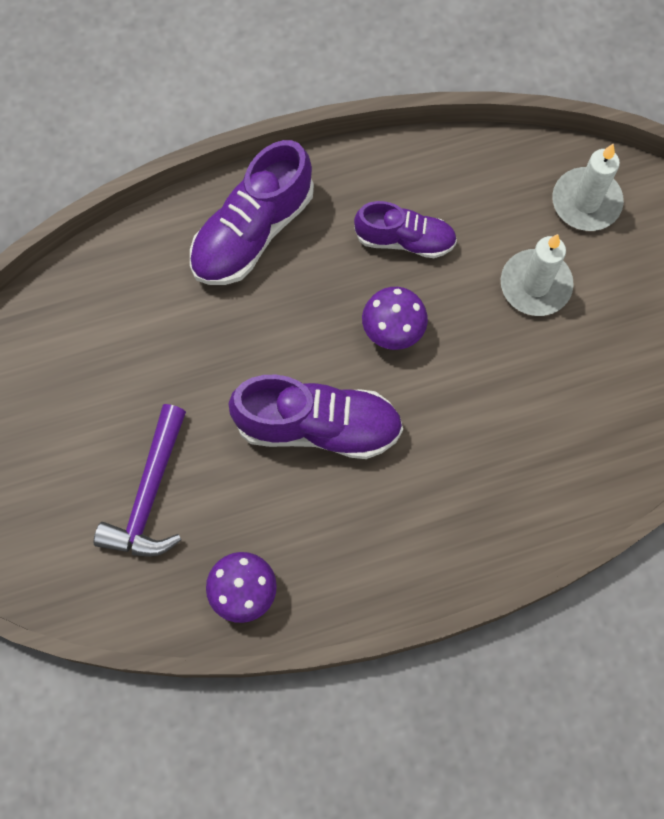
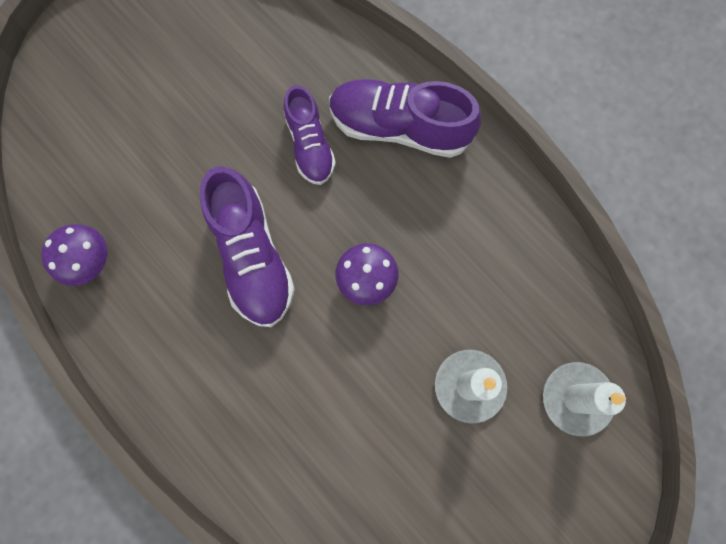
camera: 65 degrees right, 5 degrees up
purple hammer [94,404,186,557] -> none
purple shoe [354,201,457,258] -> purple shoe moved to [284,85,336,185]

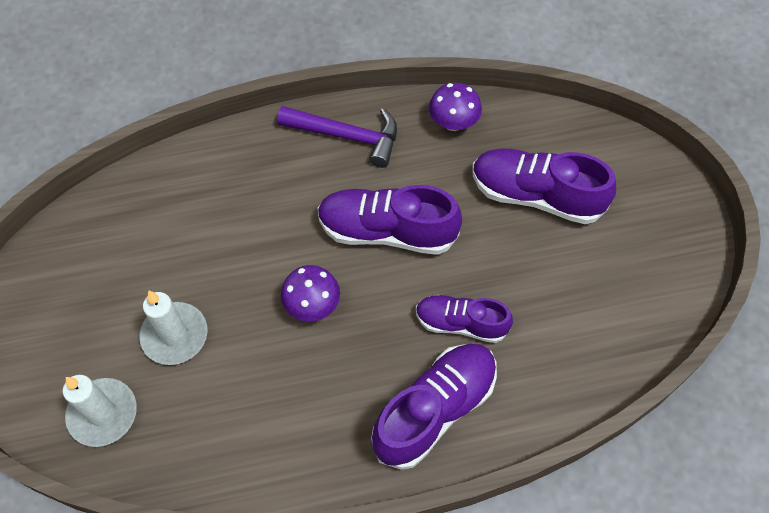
camera: 120 degrees right, 15 degrees down
none -> purple hammer [277,106,397,168]
none -> purple shoe [472,149,616,224]

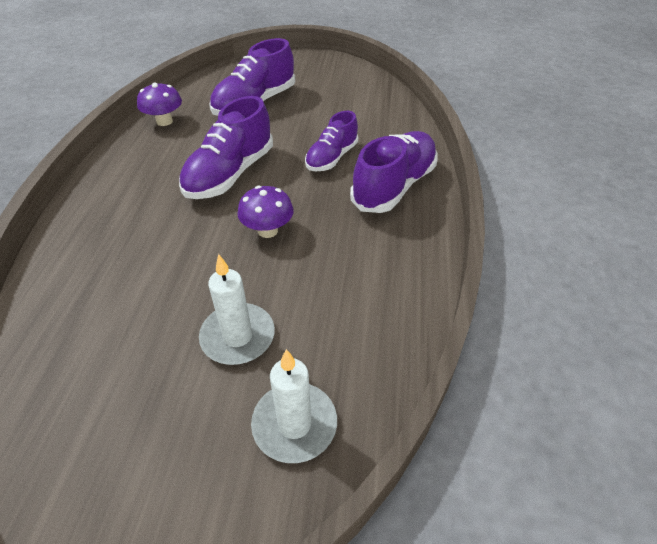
camera: 70 degrees left, 15 degrees down
purple hammer [277,106,397,168] -> none
purple shoe [371,344,497,470] -> purple shoe turned 60 degrees clockwise [350,131,437,213]

